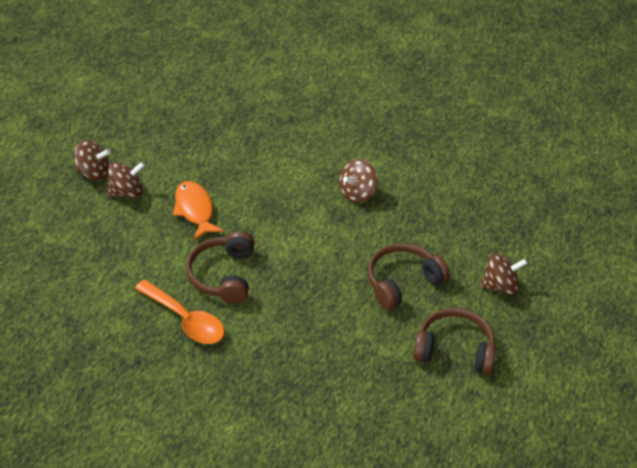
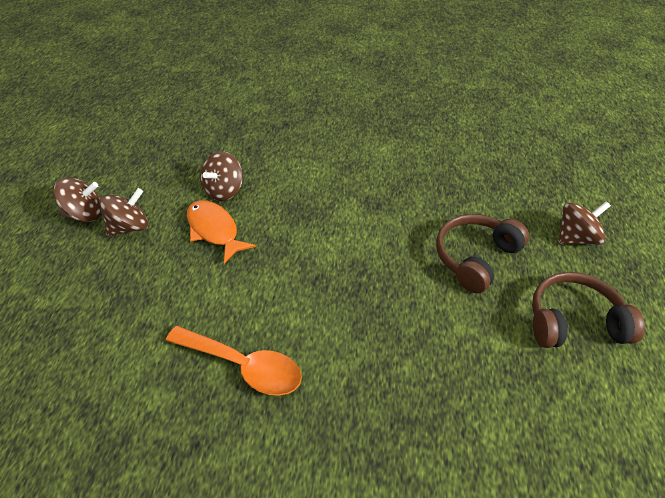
camera: 15 degrees left, 0 degrees up
brown headphones [186,231,255,304] -> none
brown spinning top [339,159,377,203] -> brown spinning top moved to [200,151,243,201]

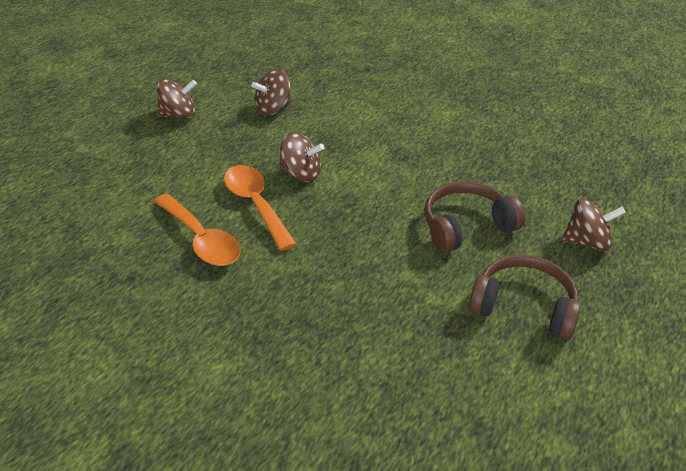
camera: 25 degrees right, 5 degrees down
brown spinning top [53,177,102,222] -> brown spinning top moved to [279,132,324,182]
orange fish [187,200,256,264] -> none
none -> orange spoon [224,165,297,251]

